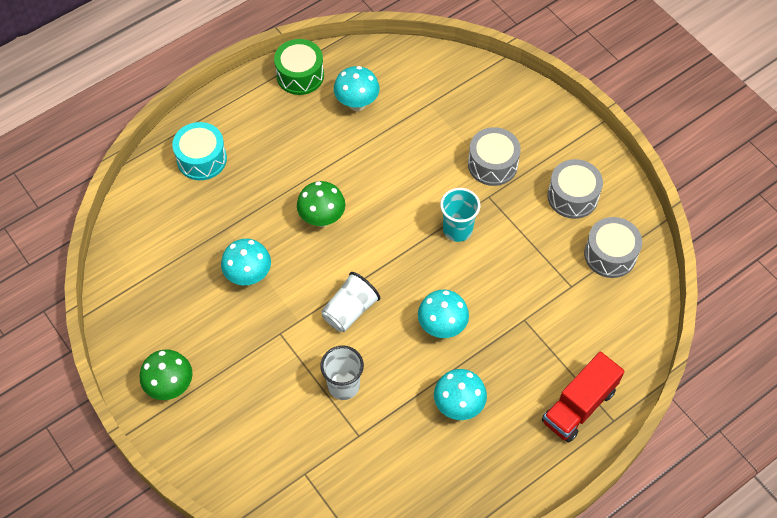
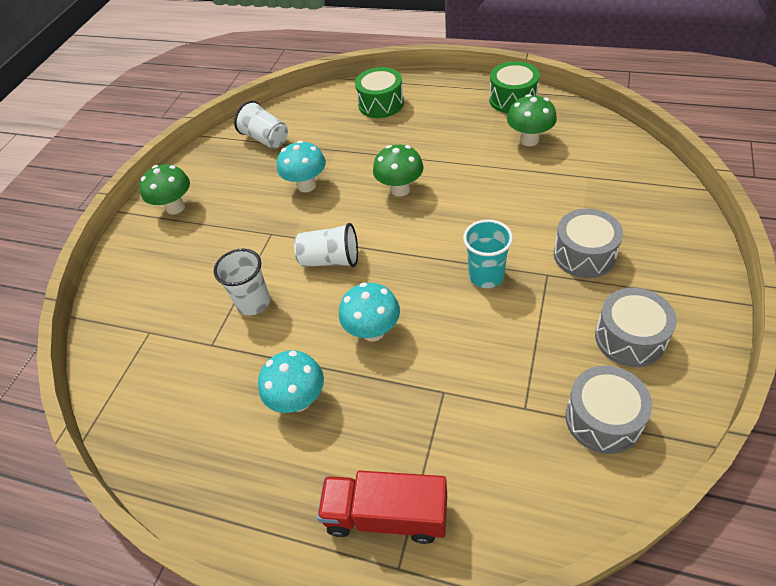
camera: 60 degrees right, 10 degrees down
turquoise drum [172,122,227,180] -> green drum [355,67,404,118]
turquoise mushroom [334,66,380,111] -> green mushroom [507,94,557,146]
none -> white cup [234,101,288,149]

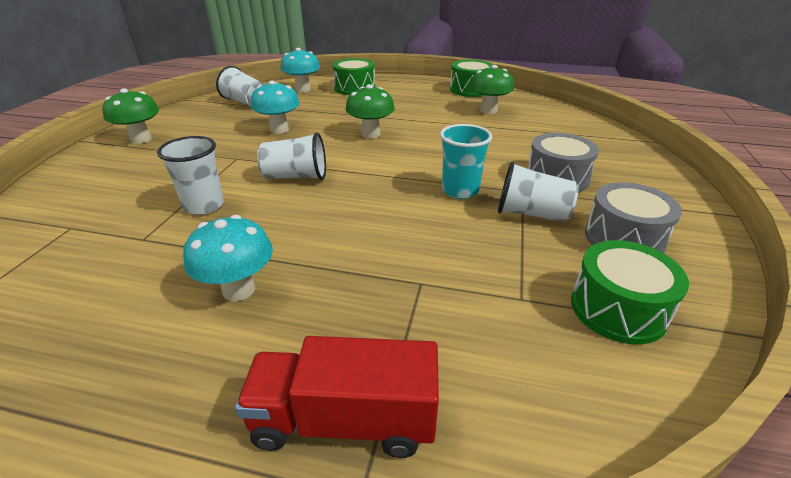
camera: 10 degrees left, 15 degrees down
turquoise mushroom [339,283,400,342] -> turquoise mushroom moved to [280,48,320,92]
grey drum [565,366,652,454] -> green drum [571,240,689,344]
none -> white cup [498,162,579,222]

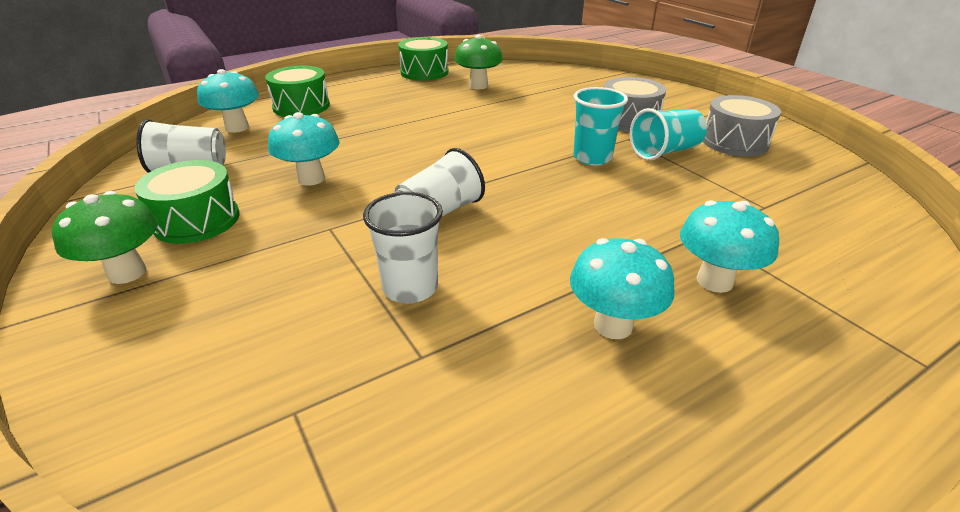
camera: 45 degrees left, 0 degrees up
red truck [235,336,439,458] -> none
green mushroom [345,84,395,138] -> none
white cup [498,162,579,222] -> turquoise cup [630,108,707,161]
green drum [571,240,689,344] -> green drum moved to [135,160,240,244]
none -> turquoise mushroom [680,200,779,293]

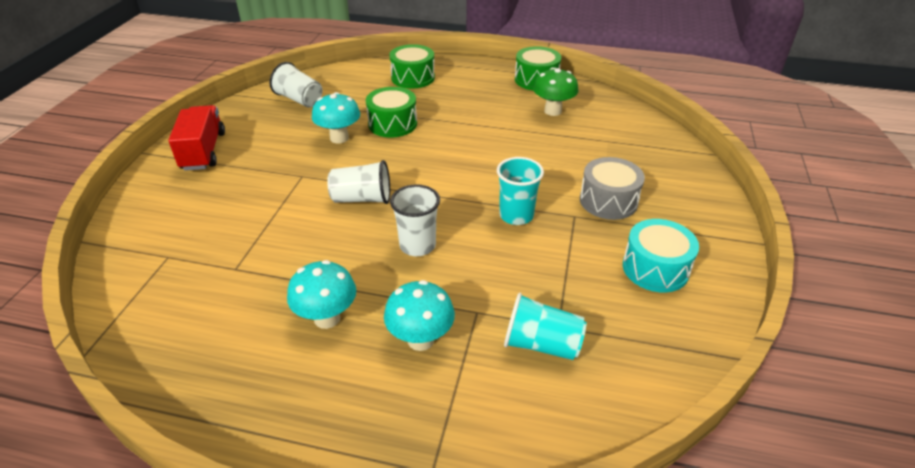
camera: 45 degrees right, 5 degrees up
green mushroom [52,191,158,284] -> red truck [168,105,225,171]
green drum [135,160,240,244] -> green drum moved to [366,87,417,137]
turquoise mushroom [197,69,259,133] -> none
white cup [363,192,443,303] -> white cup moved to [390,184,440,256]
turquoise cup [630,108,707,161] -> turquoise cup moved to [504,293,587,360]
grey drum [703,95,781,157] -> turquoise drum [623,219,699,292]

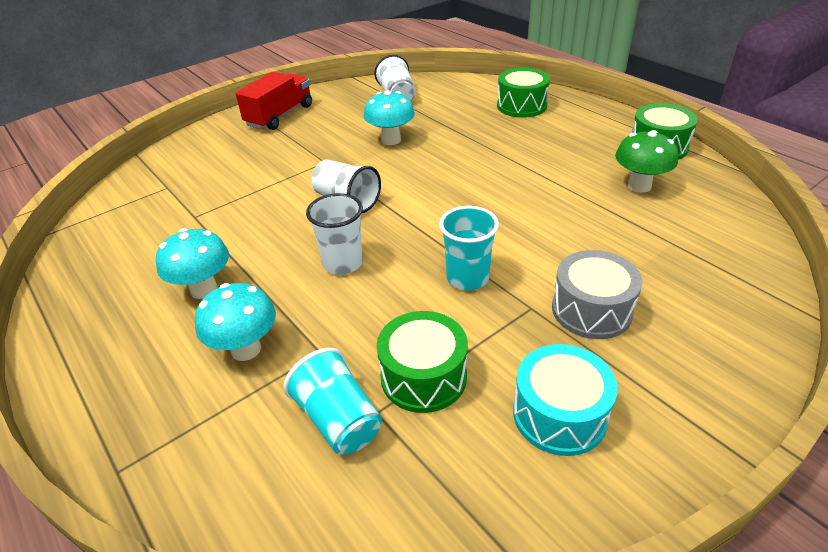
camera: 40 degrees right, 0 degrees up
green drum [366,87,417,137] -> green drum moved to [377,311,468,413]

